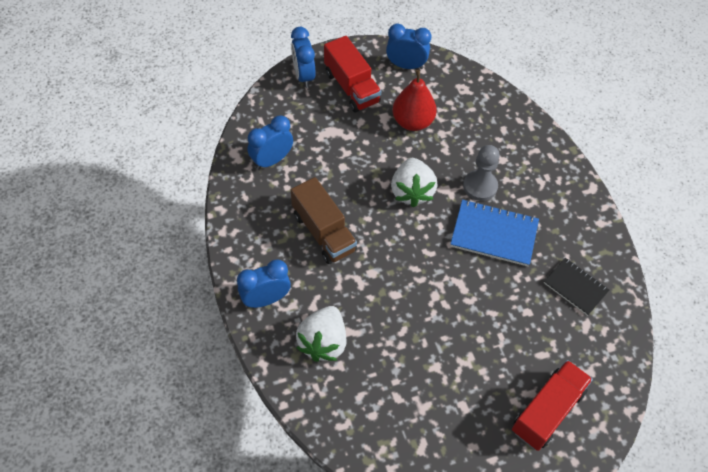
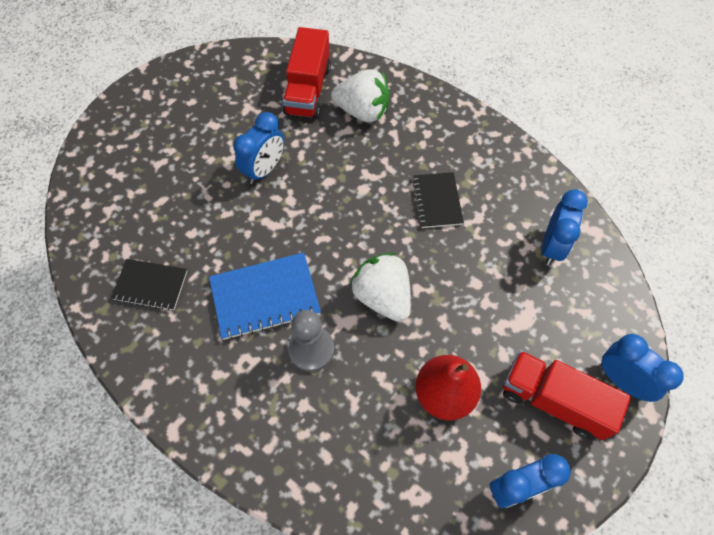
camera: 150 degrees right, 5 degrees up
blue clock [237,259,291,308] -> blue clock moved to [233,112,284,184]
brown truck [291,177,357,264] -> black notebook [412,172,464,228]
white strawberry [296,306,347,362] -> white strawberry turned 120 degrees clockwise [331,69,390,122]
red truck [512,360,593,451] -> red truck moved to [283,27,331,119]

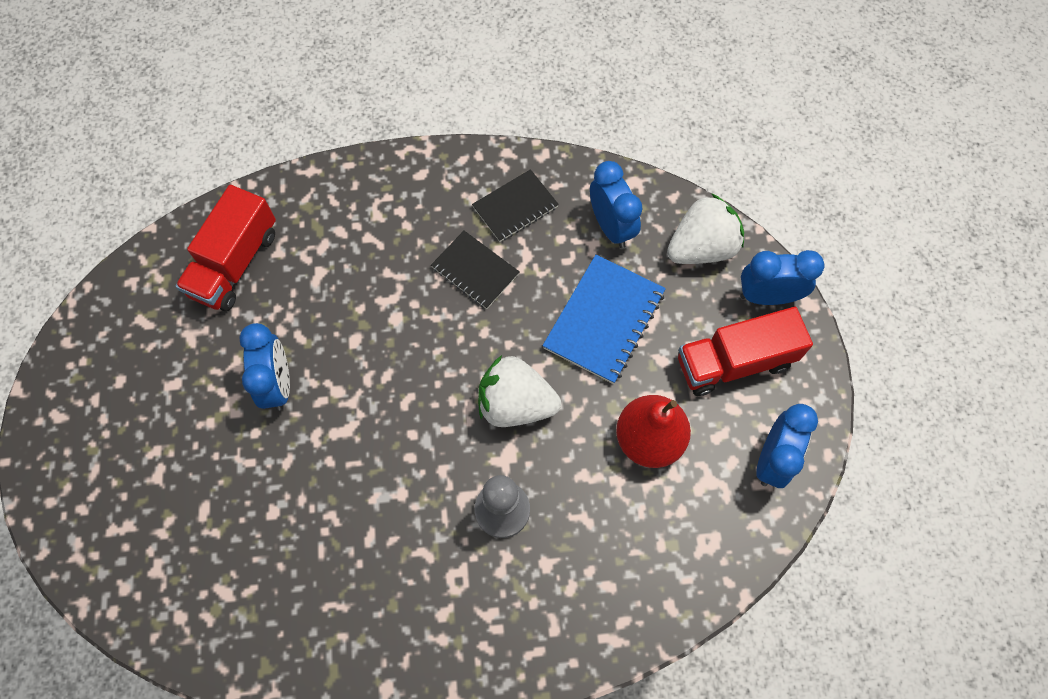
camera: 45 degrees left, 5 degrees up
black notebook [111,259,187,311] -> black notebook moved to [472,169,559,242]
blue notebook [209,252,321,340] -> blue notebook moved to [543,255,666,384]
red truck [283,27,331,119] -> red truck turned 60 degrees clockwise [176,185,276,311]
white strawberry [331,69,390,122] -> white strawberry moved to [667,193,744,264]

